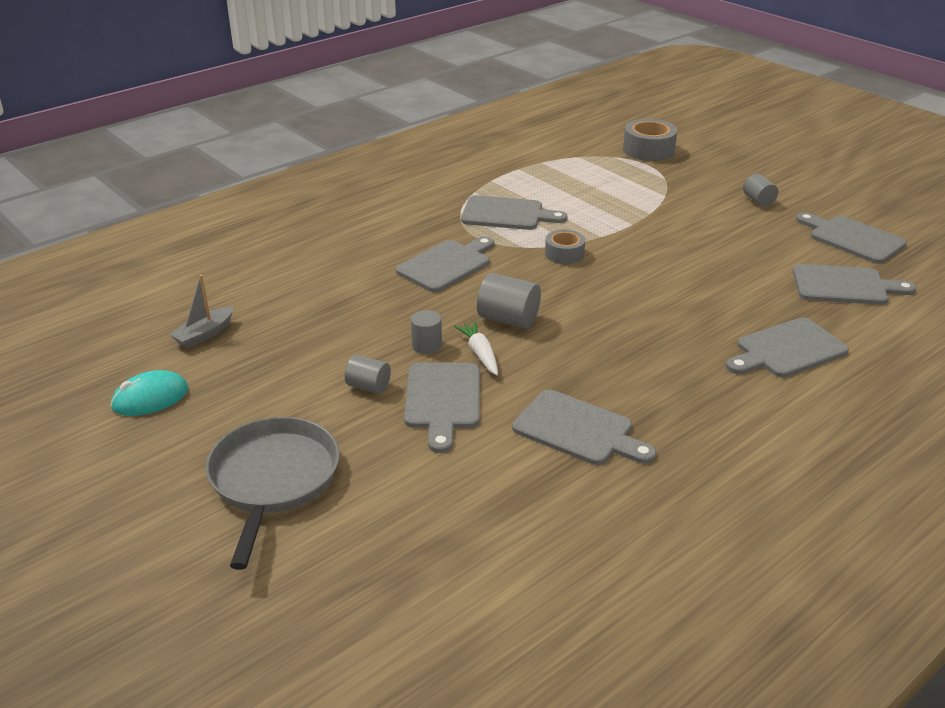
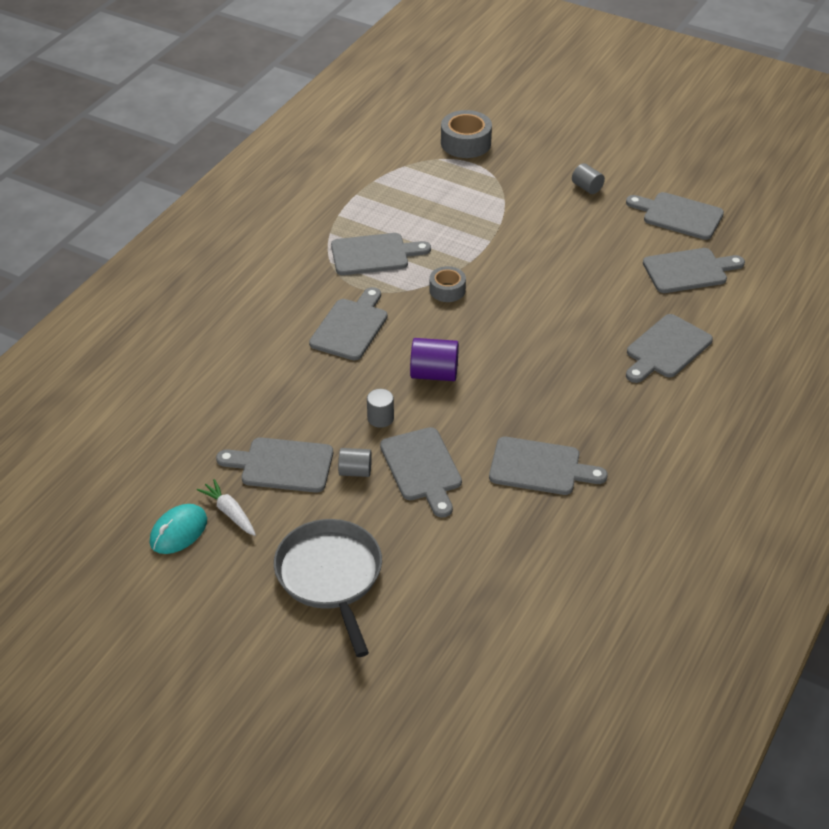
camera: 20 degrees left, 10 degrees up
grey boat [169,275,234,348] -> none
white carrot [454,321,498,375] -> white carrot moved to [197,479,256,536]
grey cylinder [477,273,541,329] -> purple cylinder [410,338,459,381]
none -> grey cutting board [216,437,333,493]

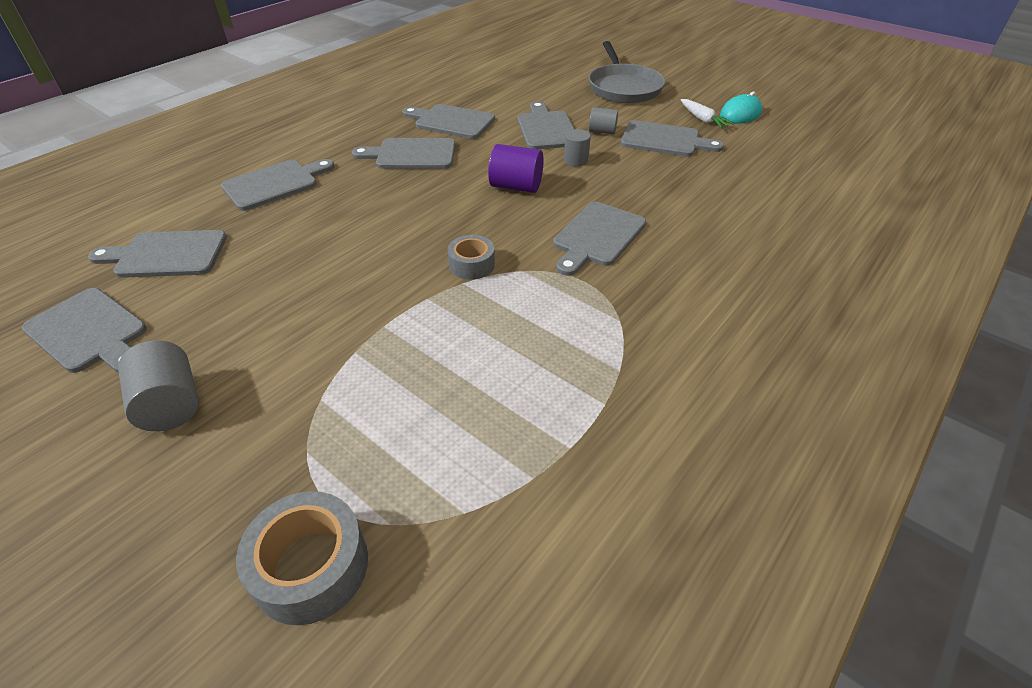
camera: 170 degrees left, 0 degrees up
grey cutting board [331,233,431,275] -> grey cutting board moved to [352,138,455,169]
grey cylinder [572,163,605,194] -> grey cylinder [118,340,199,431], size x1.56

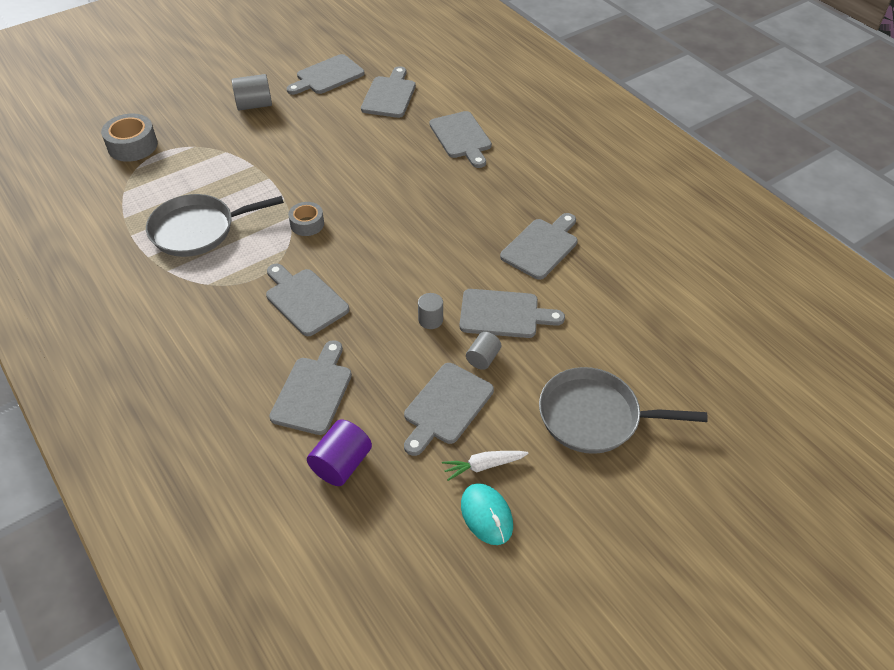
camera: 105 degrees right, 5 degrees up
grey cutting board [352,138,455,169] -> grey cutting board moved to [269,340,352,435]
purple cylinder [488,144,544,193] -> purple cylinder moved to [307,419,372,486]
none -> grey pan [146,194,284,257]

